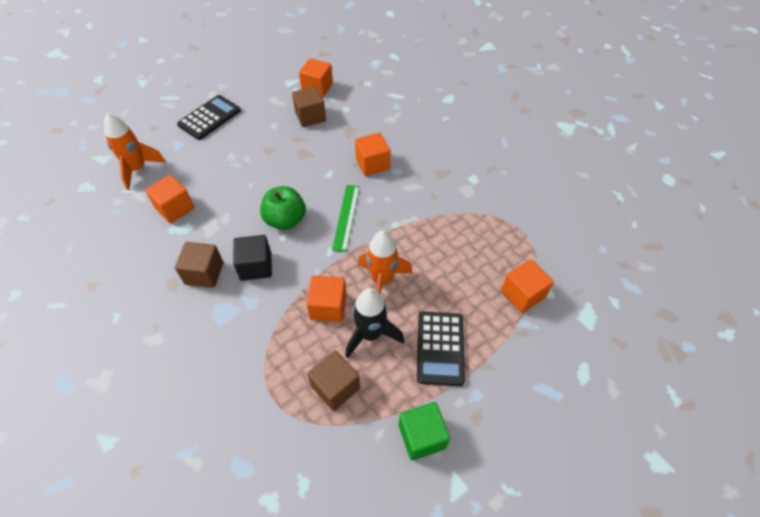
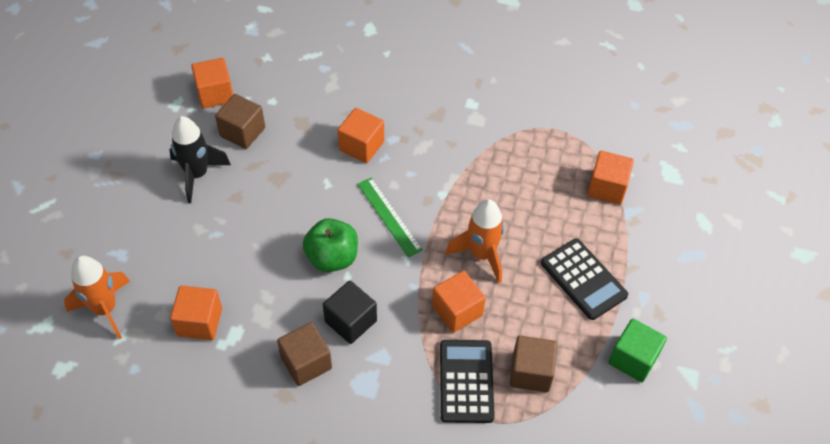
camera: 40 degrees left, 0 degrees up
black calculator [177,95,241,140] -> black calculator moved to [440,340,495,423]
black rocket [345,288,404,358] -> black rocket moved to [169,116,231,203]

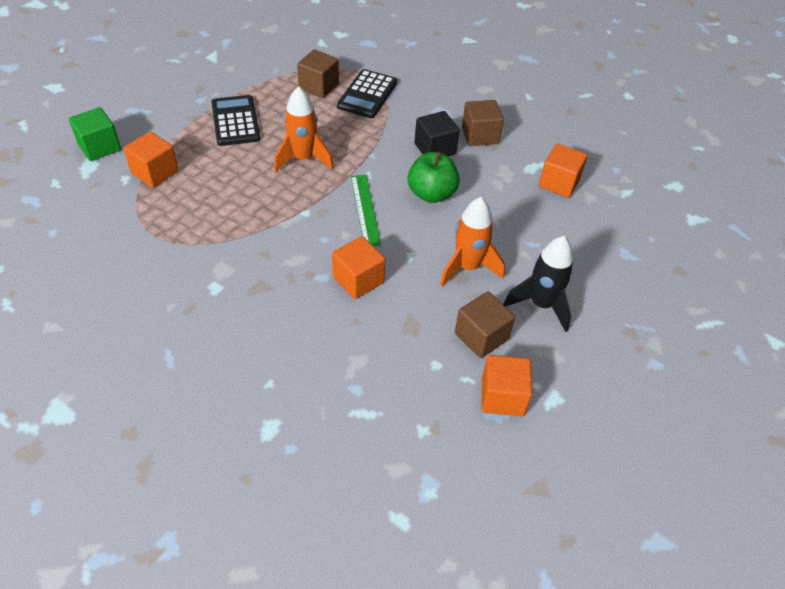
camera: 160 degrees left, 5 degrees down
orange rocket [64,256,130,339] -> orange rocket moved to [440,197,505,286]
orange cube [432,271,486,333] -> none
green cube [608,319,667,382] -> green cube moved to [69,107,121,161]

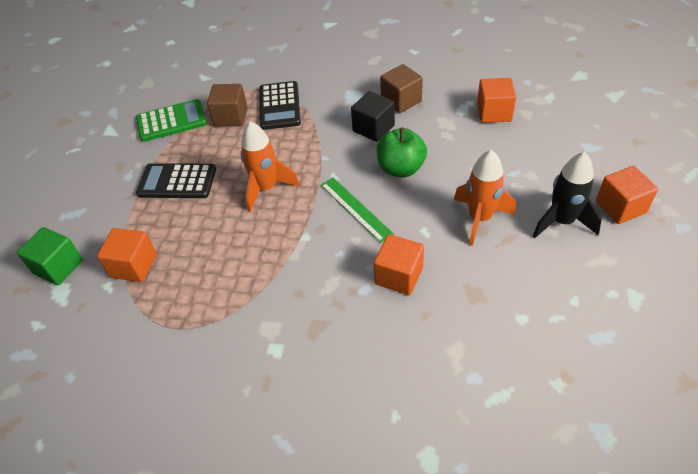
camera: 20 degrees left, 0 degrees up
black calculator [211,95,260,146] -> black calculator turned 45 degrees counterclockwise [136,163,216,198]
brown cube [455,292,515,358] -> none
orange cube [482,355,533,416] -> orange cube moved to [596,166,658,224]
none -> green calculator [136,99,207,142]

